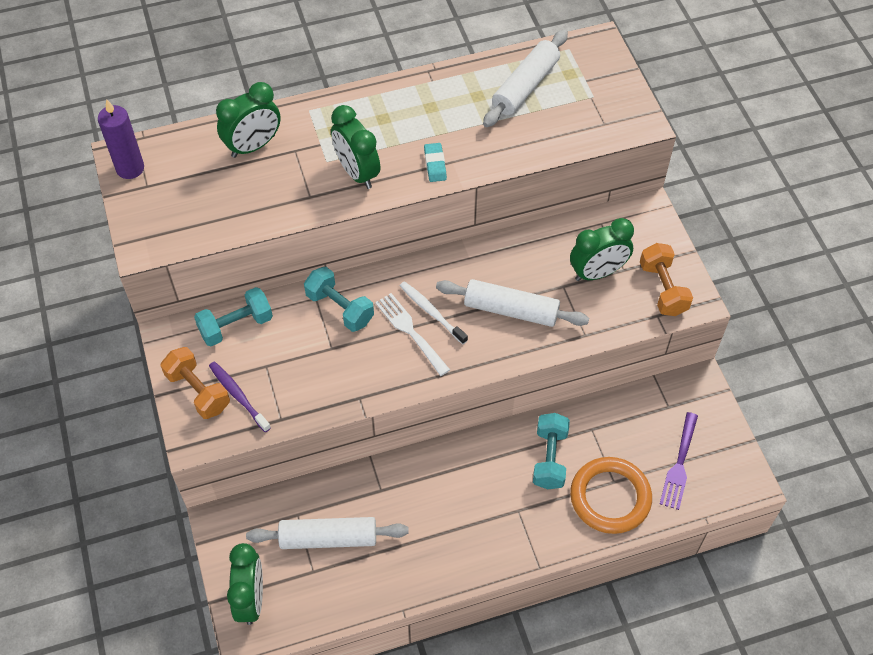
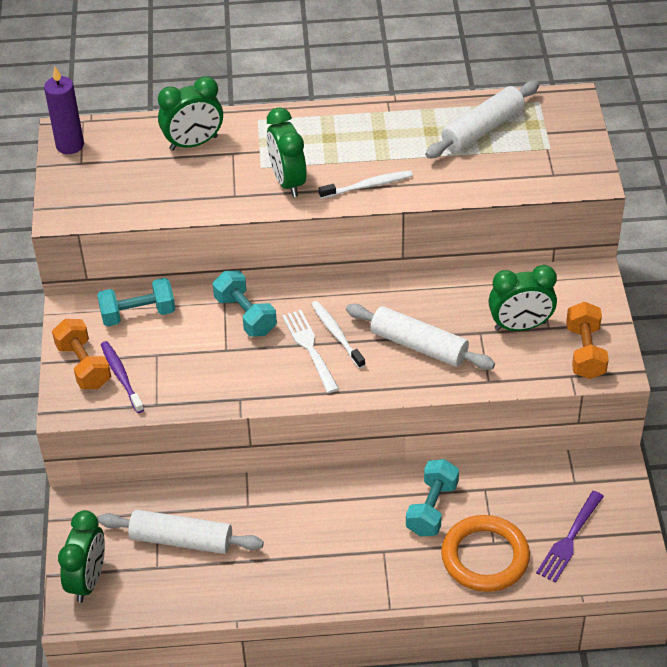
camera: 15 degrees right, 10 degrees down
turquoise eraser [424,143,447,182] -> white toothbrush [319,170,413,199]

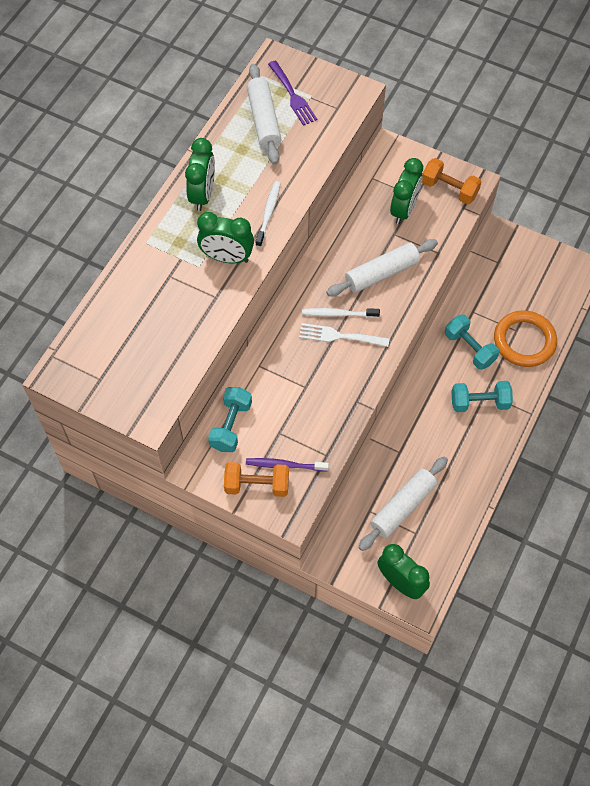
camera: 60 degrees left, 15 degrees up
purple candle [44,67,84,154] -> none
green clock [158,76,223,151] -> green clock moved to [185,138,215,211]
turquoise dumbbell [213,270,277,337] -> turquoise dumbbell moved to [451,381,513,412]
purple fork [536,491,604,583] -> purple fork moved to [268,60,317,126]

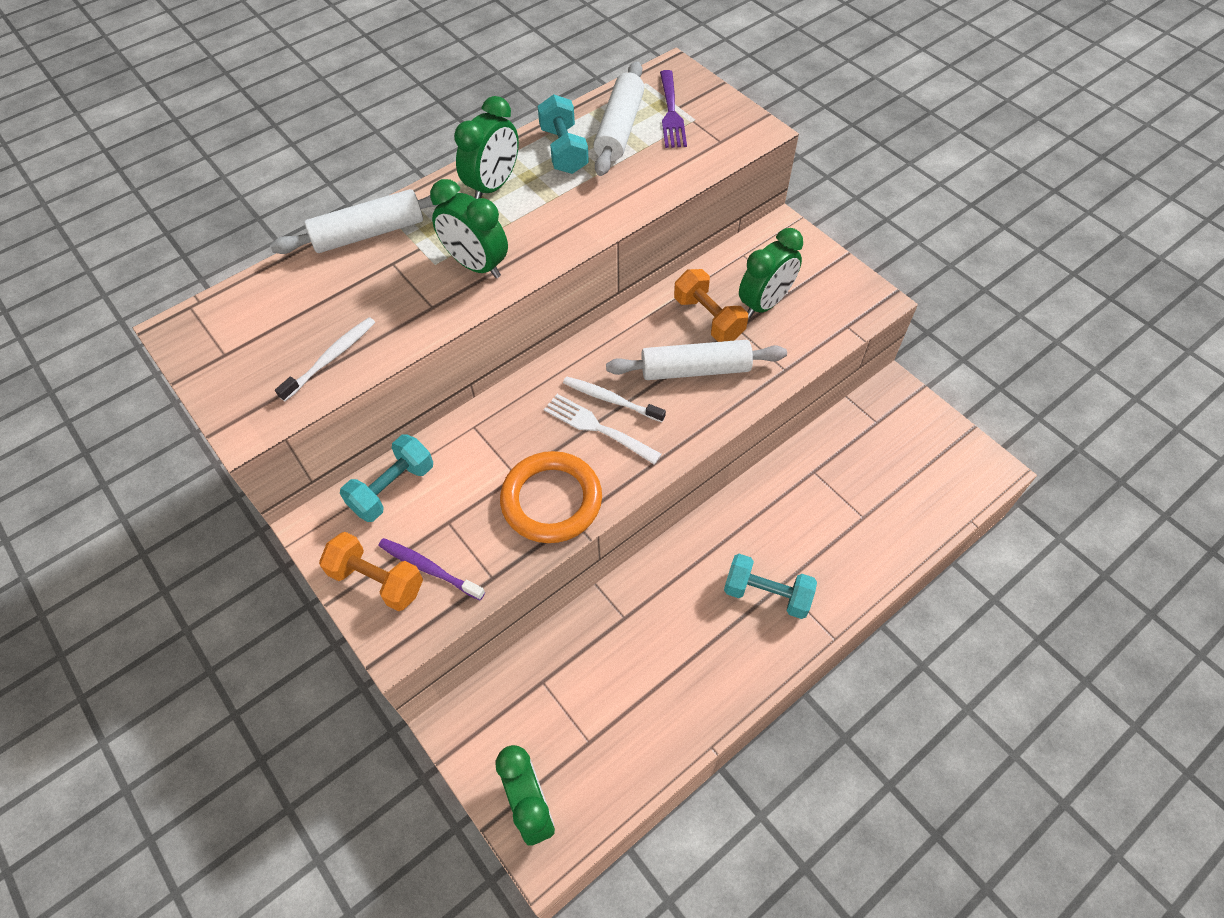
camera: 25 degrees right, 5 degrees down
white toothbrush [255,181,281,247] -> white toothbrush moved to [275,317,375,401]
white rolling pin [359,456,448,551] -> white rolling pin moved to [270,189,439,254]
orange dumbbell [422,158,481,204] -> orange dumbbell moved to [674,269,748,342]
turquoise dumbbell [445,314,499,370] -> turquoise dumbbell moved to [538,94,589,174]
orange ring [494,310,557,367] -> orange ring moved to [500,451,602,543]

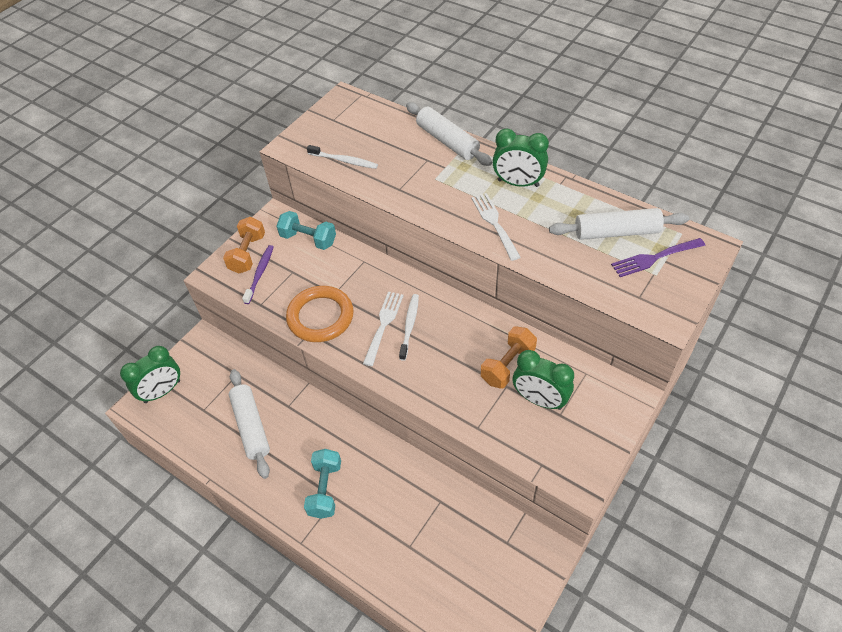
camera: 75 degrees right, 5 degrees down
green clock [430,179,508,278] -> none
turquoise dumbbell [538,94,589,174] -> none
white rolling pin [606,340,787,380] -> white rolling pin moved to [229,369,270,479]
none -> white fork [471,193,521,261]

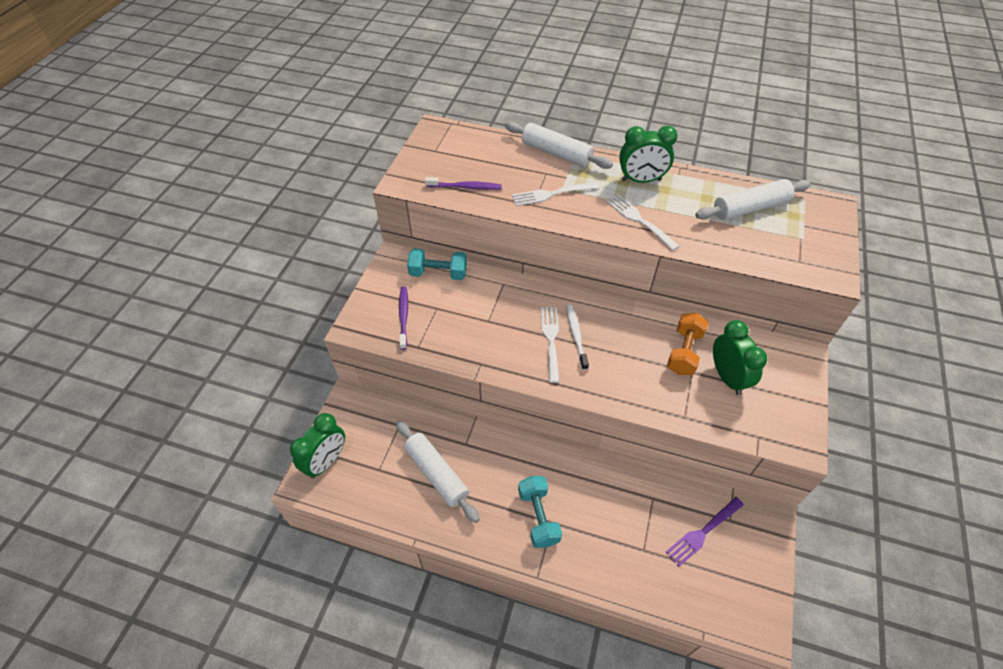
camera: 20 degrees left, 0 degrees up
orange dumbbell [223,217,265,273] -> none
orange ring [286,286,354,342] -> none
white toothbrush [307,145,378,169] -> purple toothbrush [425,177,502,190]
green clock [513,350,574,410] -> green clock turned 120 degrees counterclockwise [713,320,767,395]
purple fork [611,238,705,277] -> purple fork moved to [666,497,744,567]
none -> white fork [512,182,600,206]

